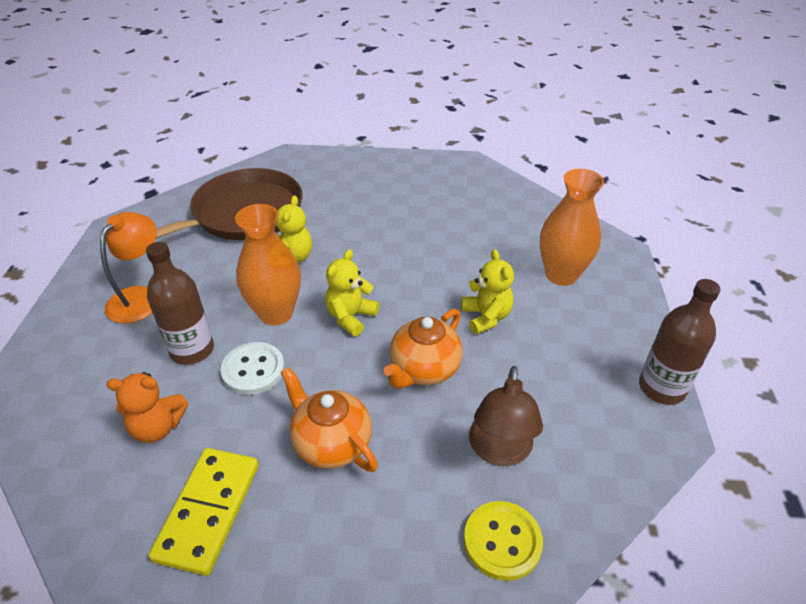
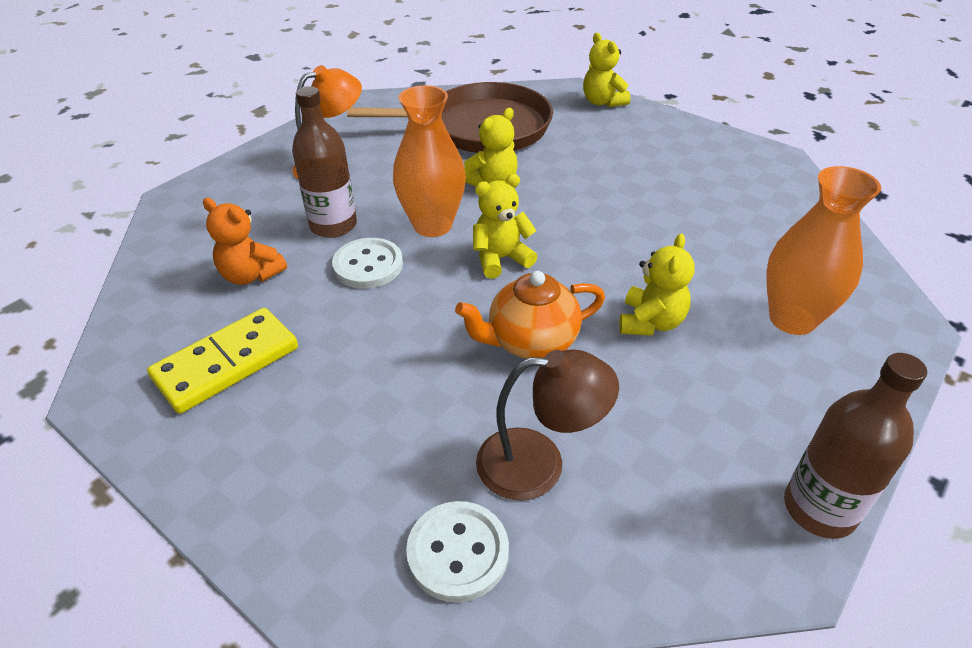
camera: 35 degrees right, 0 degrees up
orange teapot [281,367,378,472] -> none
yellow button [464,501,543,581] -> white button [406,501,509,602]
brown lamp [469,366,543,466] -> brown lamp turned 135 degrees counterclockwise [476,349,619,501]
none -> yellow teddy bear [583,33,630,107]

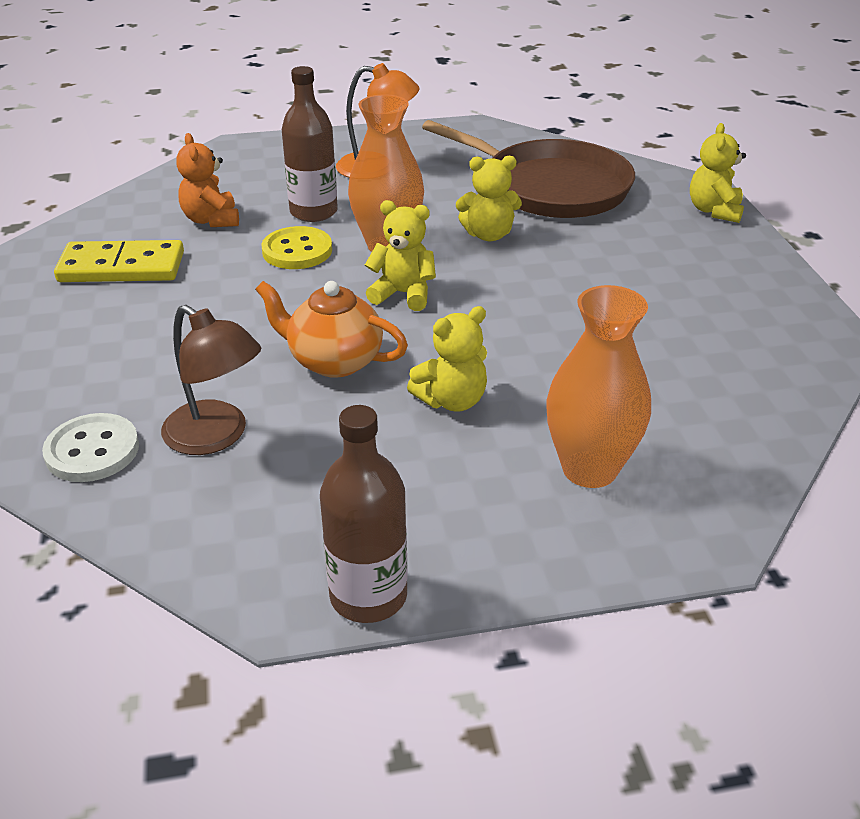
camera: 40 degrees right, 5 degrees down
white button [332,238,403,288] -> yellow button [261,226,332,269]

